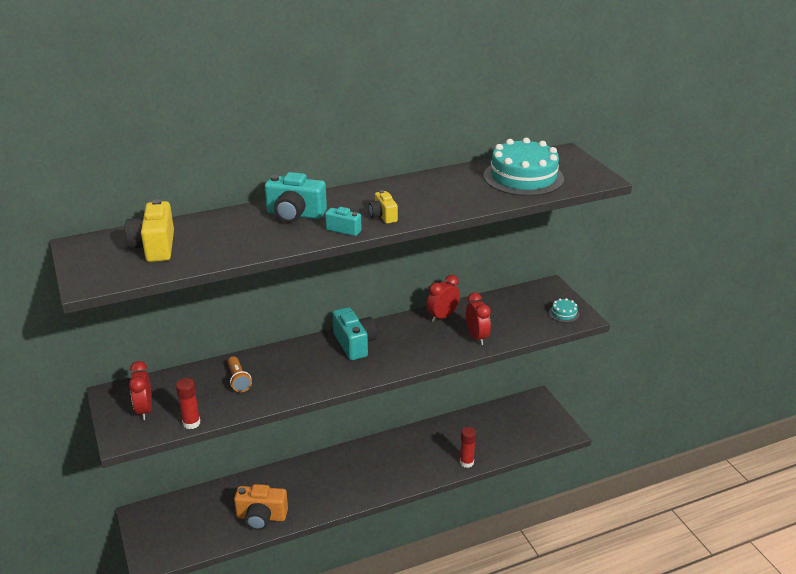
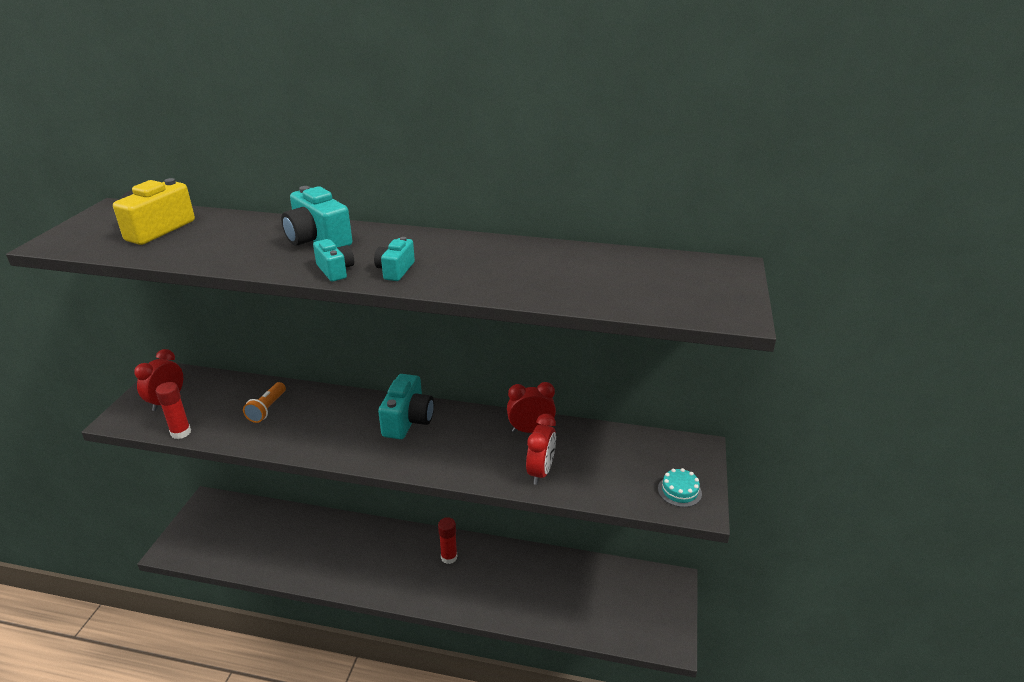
camera: 35 degrees right, 0 degrees up
orange camera [234,484,288,530] -> none
yellow camera [368,190,398,224] -> turquoise camera [374,237,415,281]
red glue stick [460,427,476,468] -> red glue stick moved to [438,517,457,564]
turquoise cake [484,138,564,196] -> none

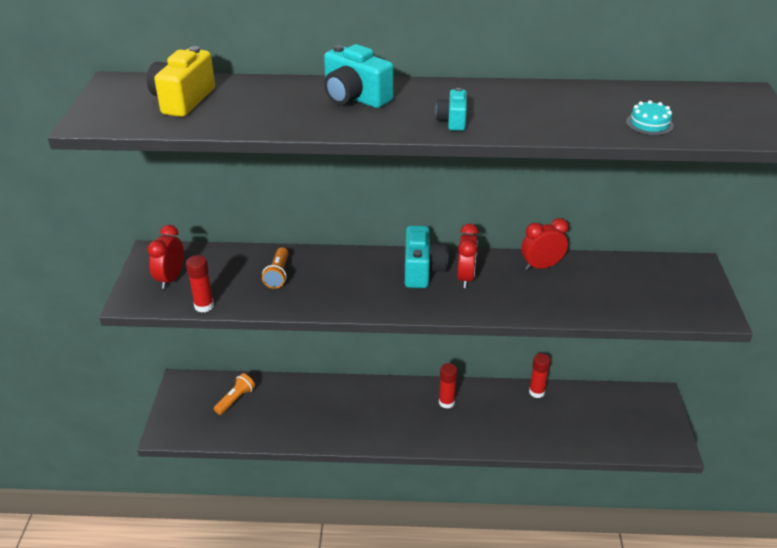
camera: 10 degrees left, 5 degrees up
turquoise camera [313,239,354,282] -> none
red clock [526,414,556,485] -> red clock moved to [457,224,479,288]
turquoise cake [658,468,702,507] -> turquoise cake moved to [626,100,674,135]
none -> orange flashlight [214,373,255,415]
none -> red glue stick [529,353,551,398]

